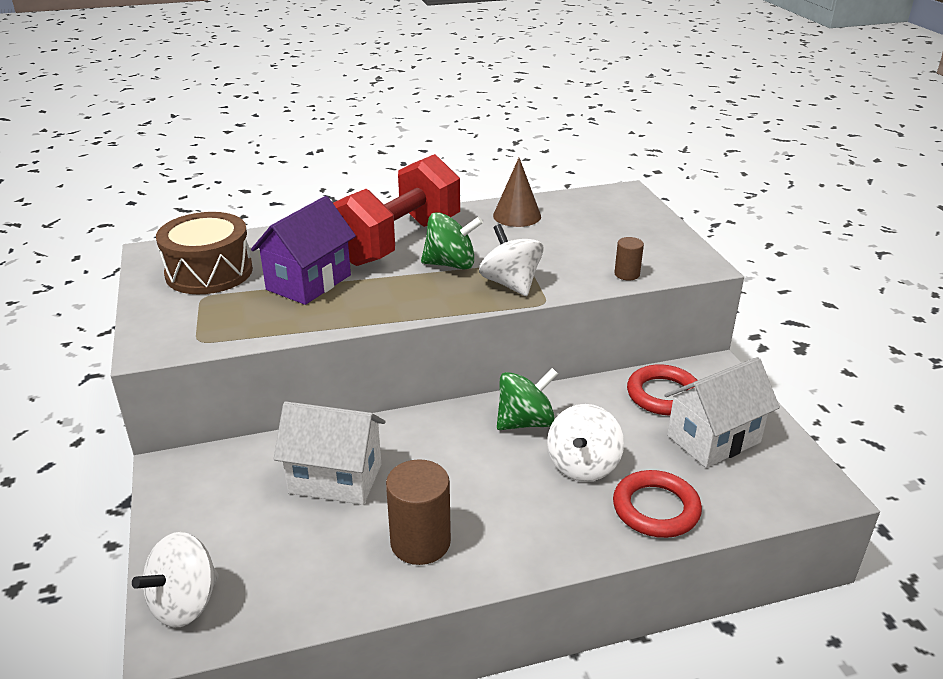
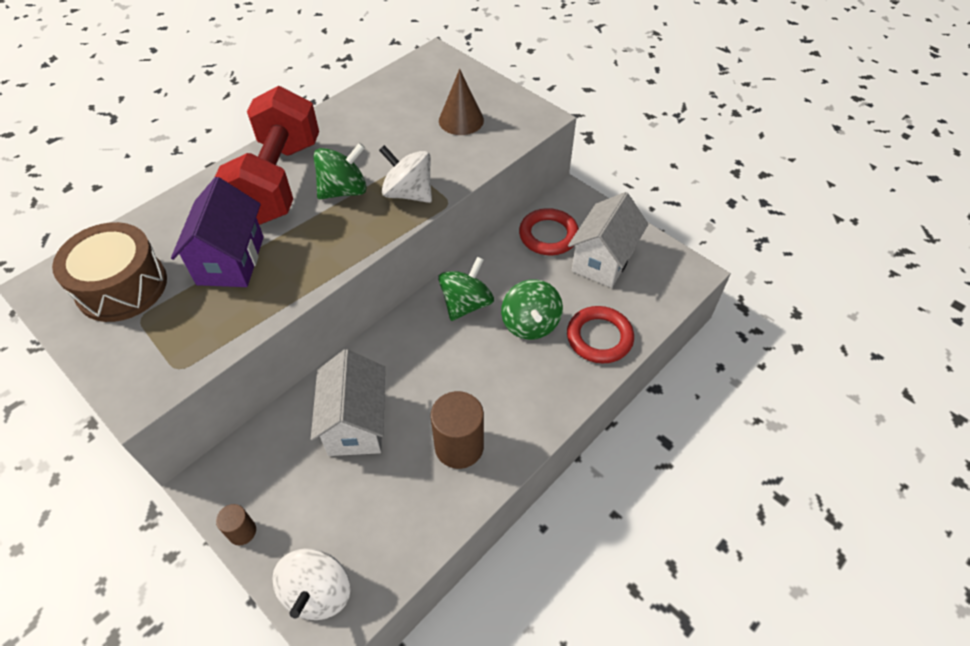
camera: 30 degrees left, 20 degrees up
white house [274,401,385,505] -> white house turned 75 degrees counterclockwise [311,349,385,456]
brown cone [493,158,541,227] -> brown cone moved to [439,69,484,135]
white spinning top [547,404,624,482] -> green spinning top [501,279,563,340]
brown cylinder [614,237,644,281] -> brown cylinder moved to [216,504,256,545]

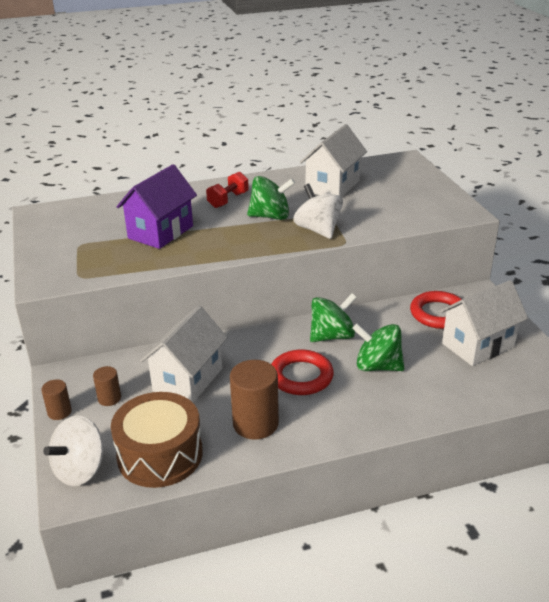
camera: 30 degrees right, 20 degrees down
brown drum [52,222,167,322] -> brown drum moved to [111,392,203,488]
red dumbbell [214,86,319,225] -> red dumbbell [206,172,249,208], size x0.42
brown cone [439,69,484,135] -> none
green spinning top [501,279,563,340] -> green spinning top turned 90 degrees clockwise [352,324,404,371]
red ring [567,306,634,364] -> red ring moved to [272,350,334,395]
none -> brown cylinder [93,366,121,406]
none -> white house [300,124,367,197]

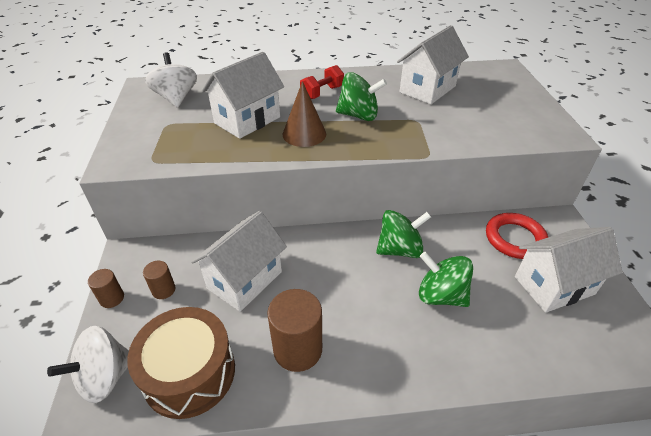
camera: 10 degrees right, 10 degrees up
purple house [116,164,197,249] -> white house [201,52,284,139]
red ring [272,350,334,395] -> none
white spinning top [293,184,343,239] -> white spinning top moved to [145,52,197,108]
none -> brown cone [283,81,326,147]

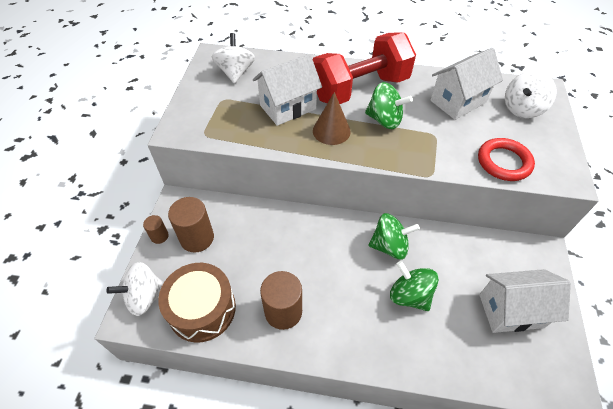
camera: 15 degrees right, 10 degrees up
brown cylinder [143,261,175,299] -> brown cylinder [168,197,214,253], size x1.89
white house [191,211,287,312] -> none
red dumbbell [300,65,344,99] -> red dumbbell [313,32,416,104], size x2.39
red ring [486,213,548,259] -> red ring moved to [478,138,535,181]
none -> white spinning top [505,71,557,118]

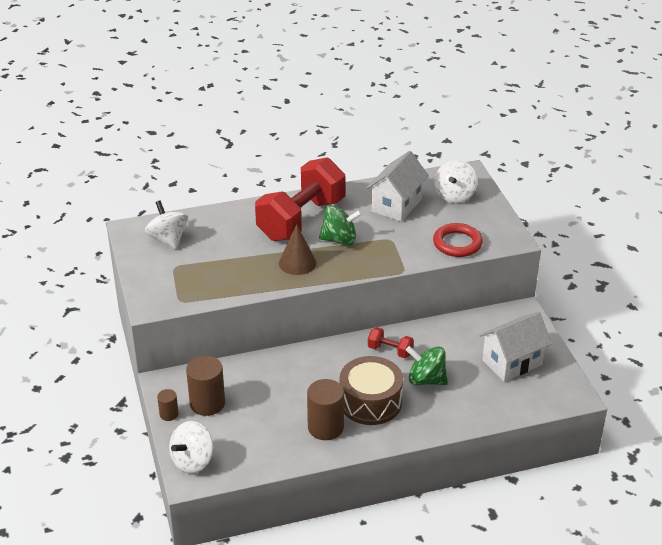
camera: 25 degrees left, 15 degrees down
brown drum [158,263,236,343] -> brown drum moved to [340,356,403,425]
white house [253,54,322,126] -> none
green spinning top [369,213,420,260] -> red dumbbell [368,327,414,358]

